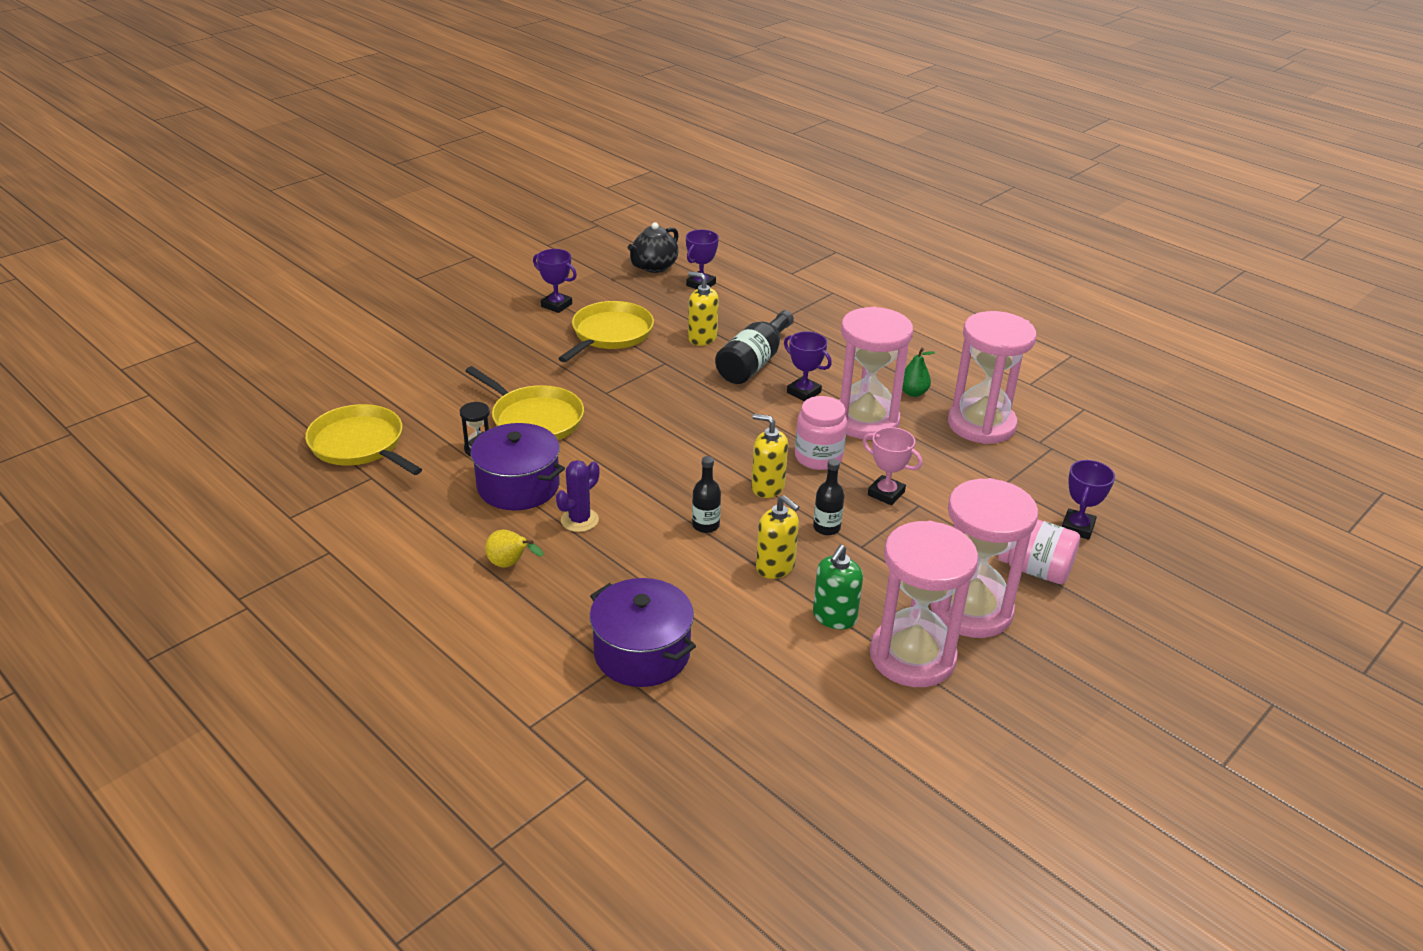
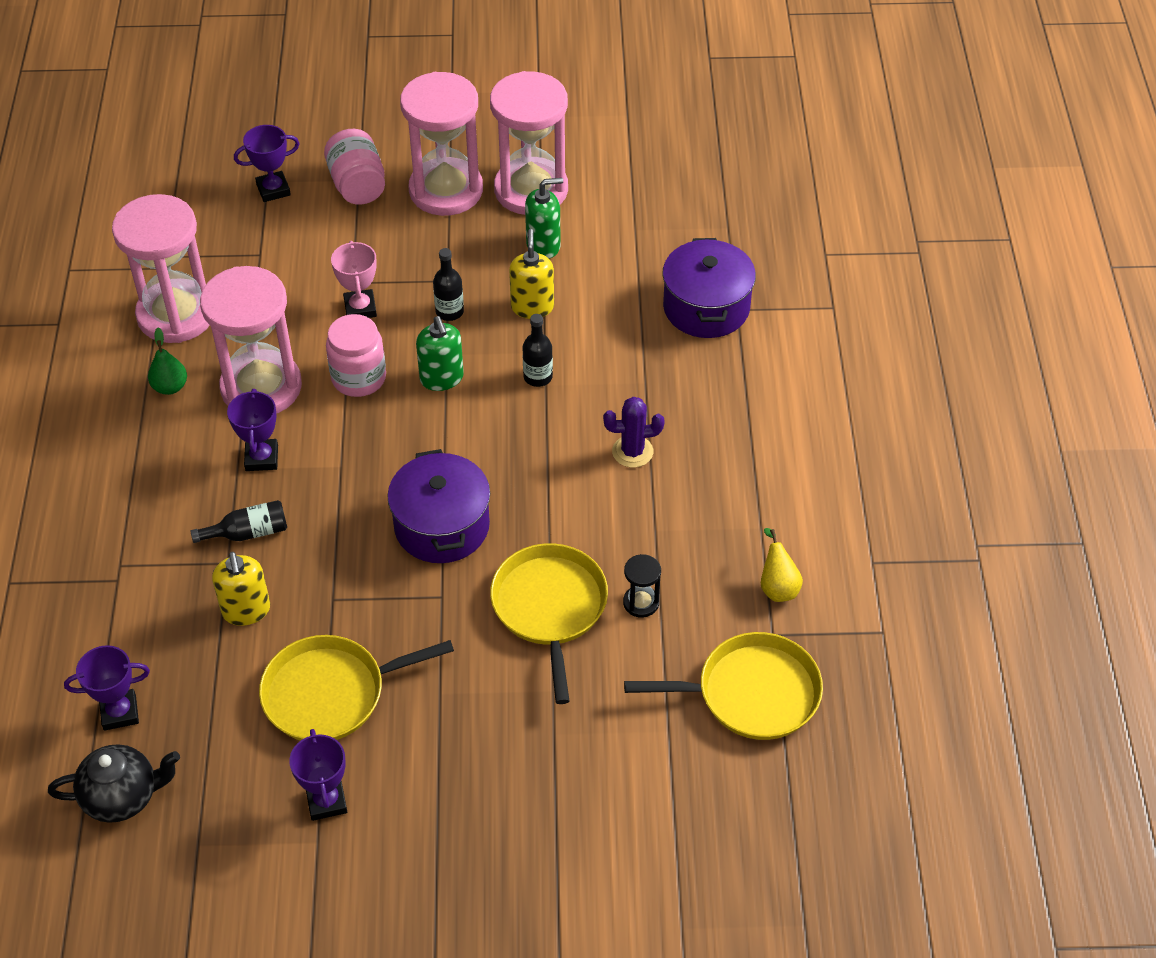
camera: 135 degrees left, 15 degrees up
yellow pan [305,404,422,475] -> yellow pan turned 90 degrees counterclockwise [624,632,823,740]
purple pot [468,423,565,510] -> purple pot moved to [387,449,490,563]
yellow pear [485,529,543,568] -> yellow pear moved to [761,528,803,602]
black bottle [715,310,794,384] -> black bottle [190,500,287,543], size x0.58
yellow soap dispenser [751,414,788,498] -> green soap dispenser [416,316,464,391]

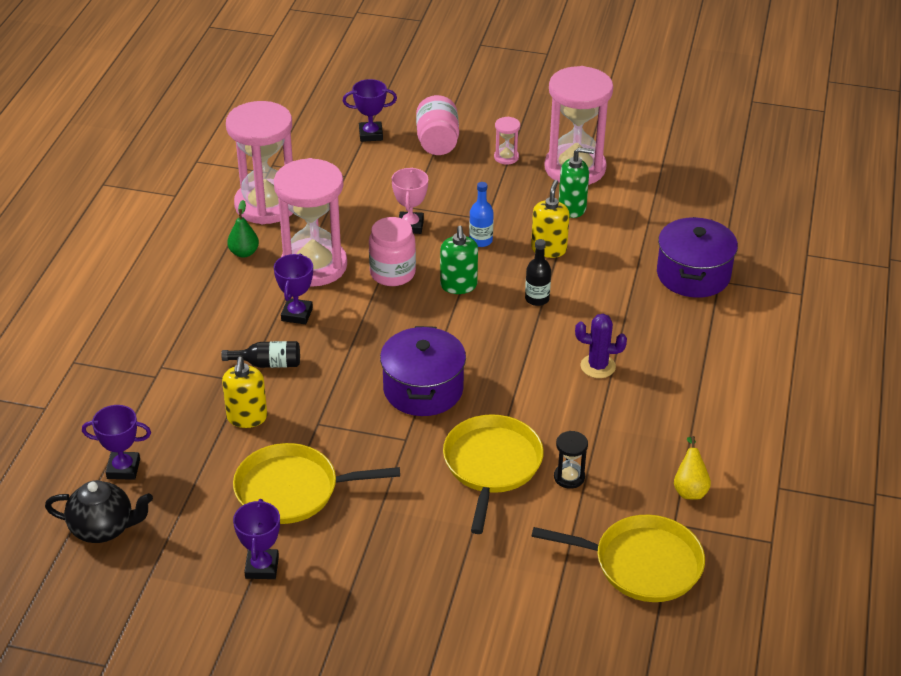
camera: 15 degrees right, 10 degrees down
pink hourglass [400,72,483,216] -> pink hourglass [494,117,520,165], size x0.41
black bottle [433,248,464,321] -> blue bottle [469,182,494,247]

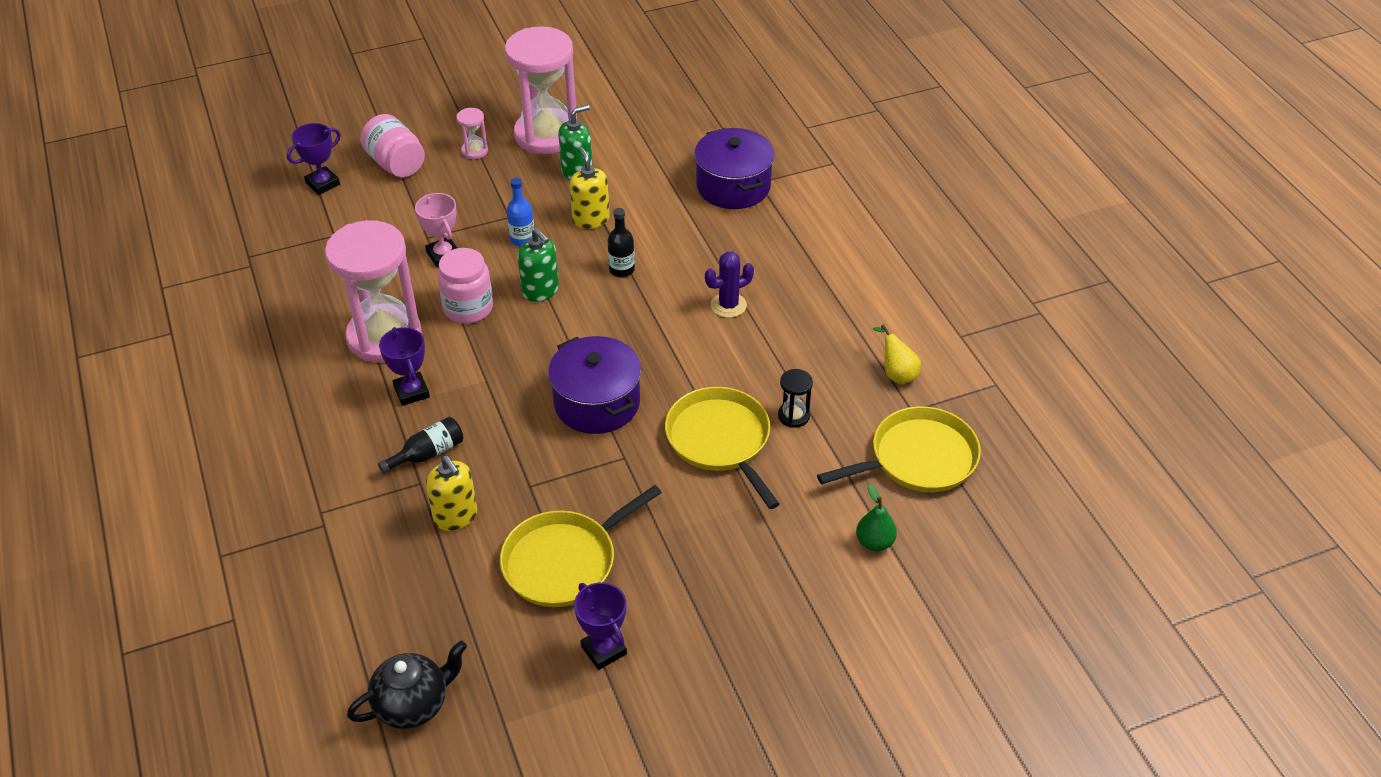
camera: 35 degrees left, 5 degrees up
purple trophy [82,405,151,480] -> none
pink hourglass [226,101,293,224] -> none
green pear [227,200,259,258] -> green pear moved to [856,484,897,551]

